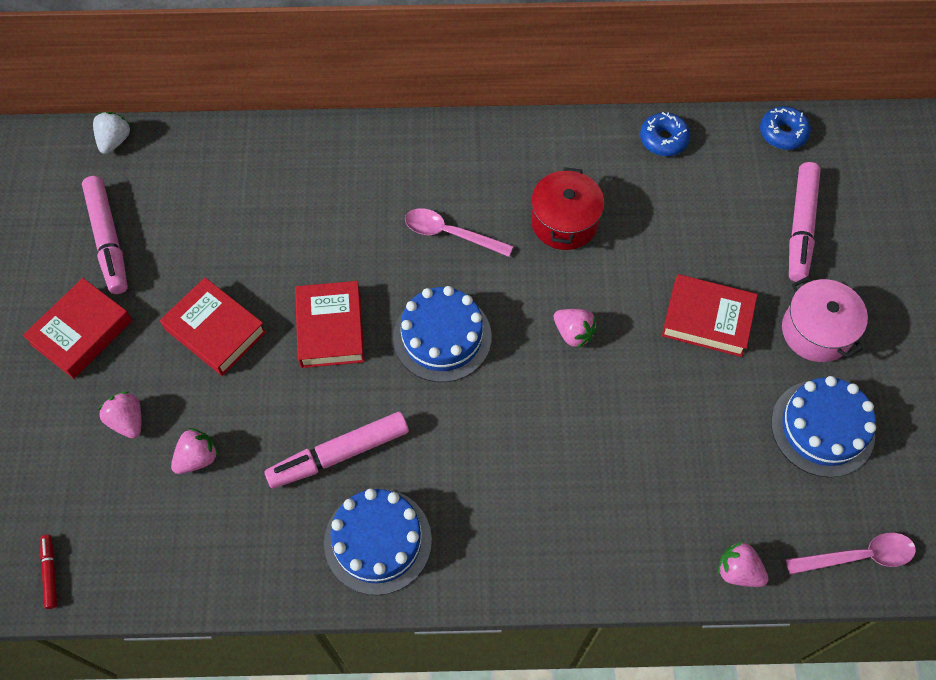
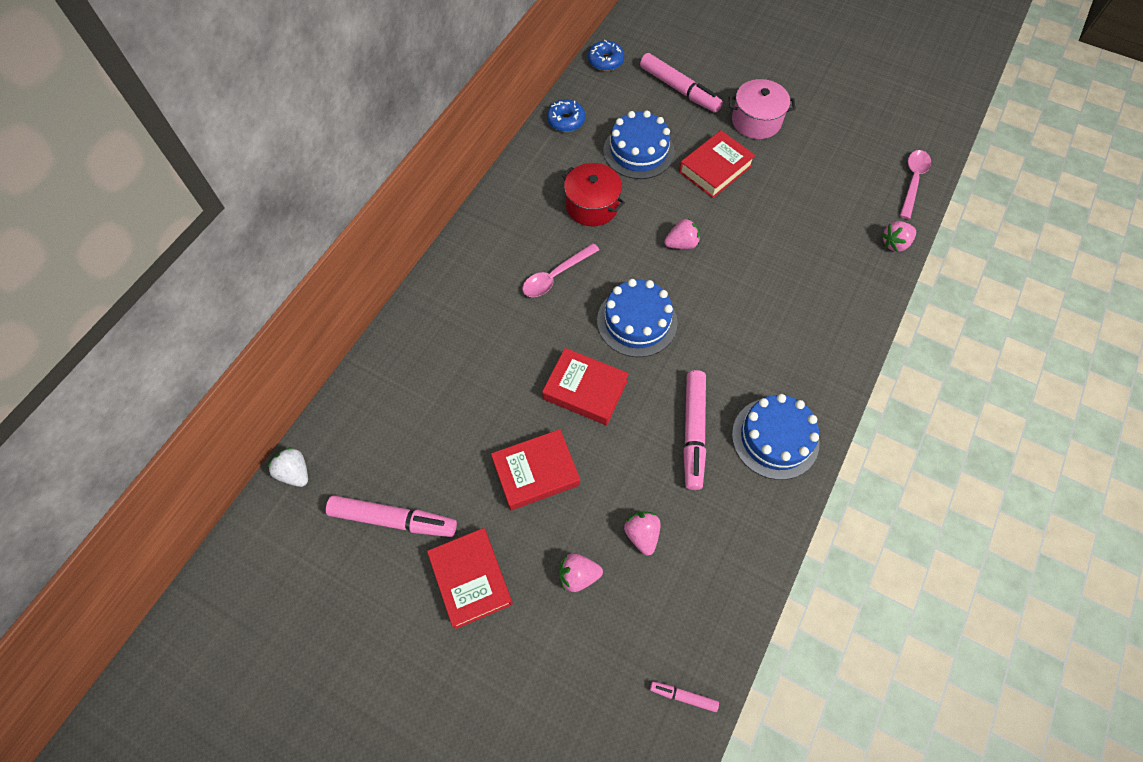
camera: 60 degrees left, 0 degrees up
red marker [40,535,57,609] -> pink marker [650,681,719,712]
blue cake [771,376,876,478] -> blue cake moved to [603,111,674,179]

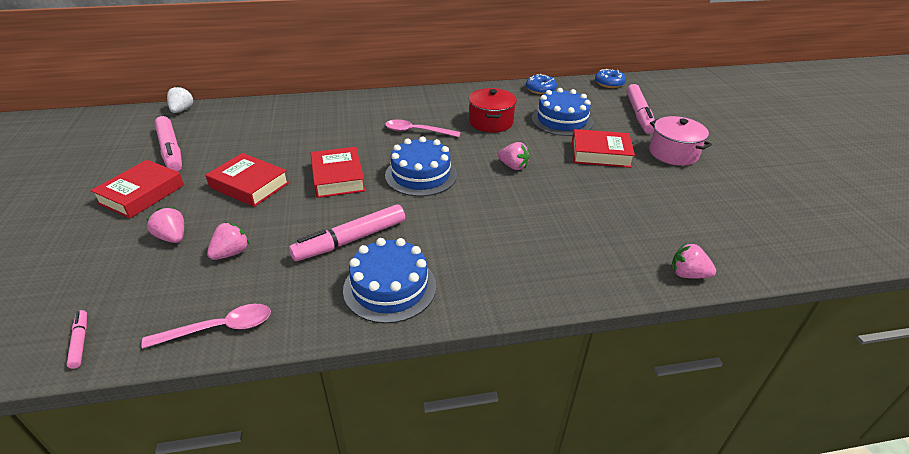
camera: 50 degrees right, 25 degrees down
pink spoon [900,150,931,219] -> pink spoon moved to [141,304,271,349]

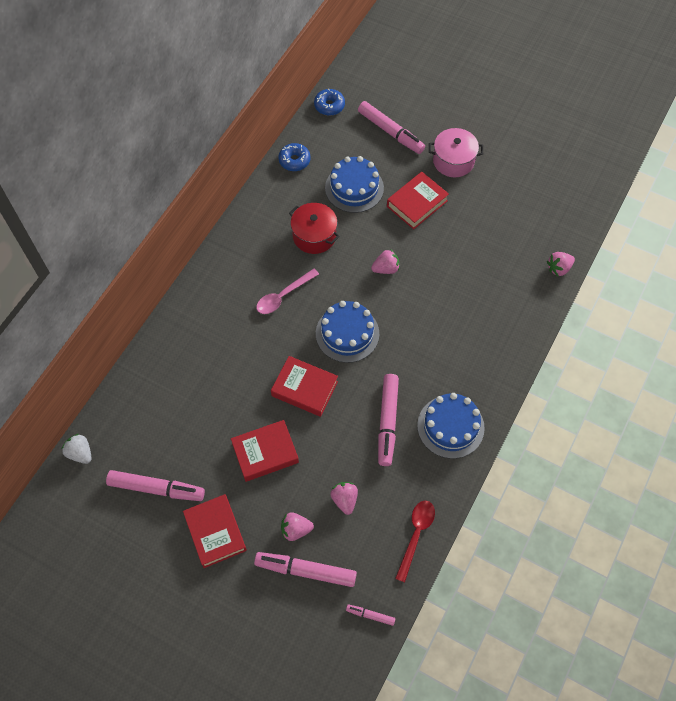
camera: 50 degrees left, 25 degrees up
pink spoon [141,304,271,349] -> red spoon [395,501,435,582]
none -> pink marker [254,552,357,587]

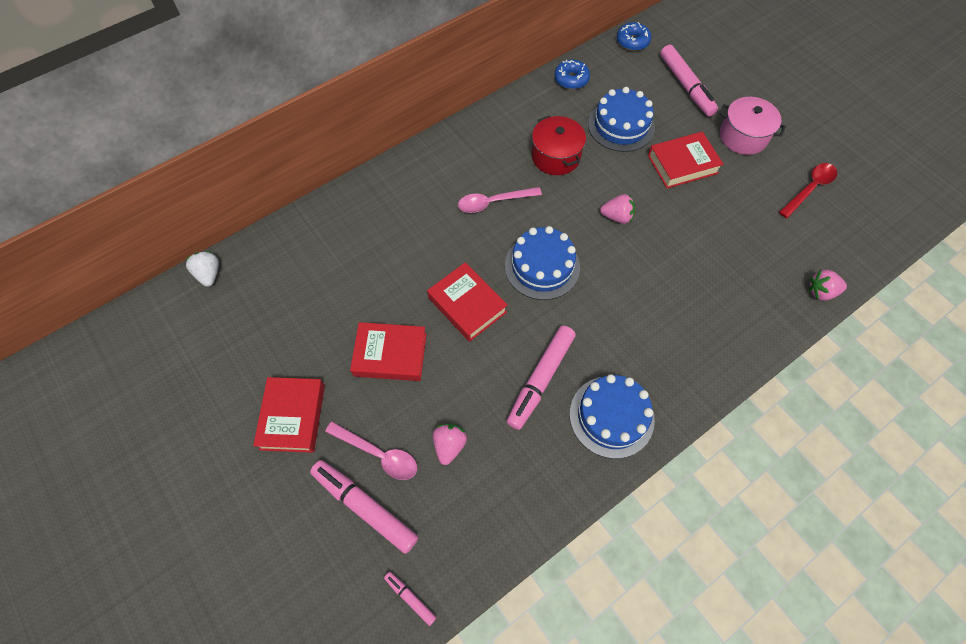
camera: 25 degrees right, 0 degrees up
pink marker [106,470,205,501] -> none
pink strawberry [281,512,314,541] -> pink spoon [325,422,417,480]
red spoon [395,501,435,582] -> red spoon moved to [779,163,837,218]

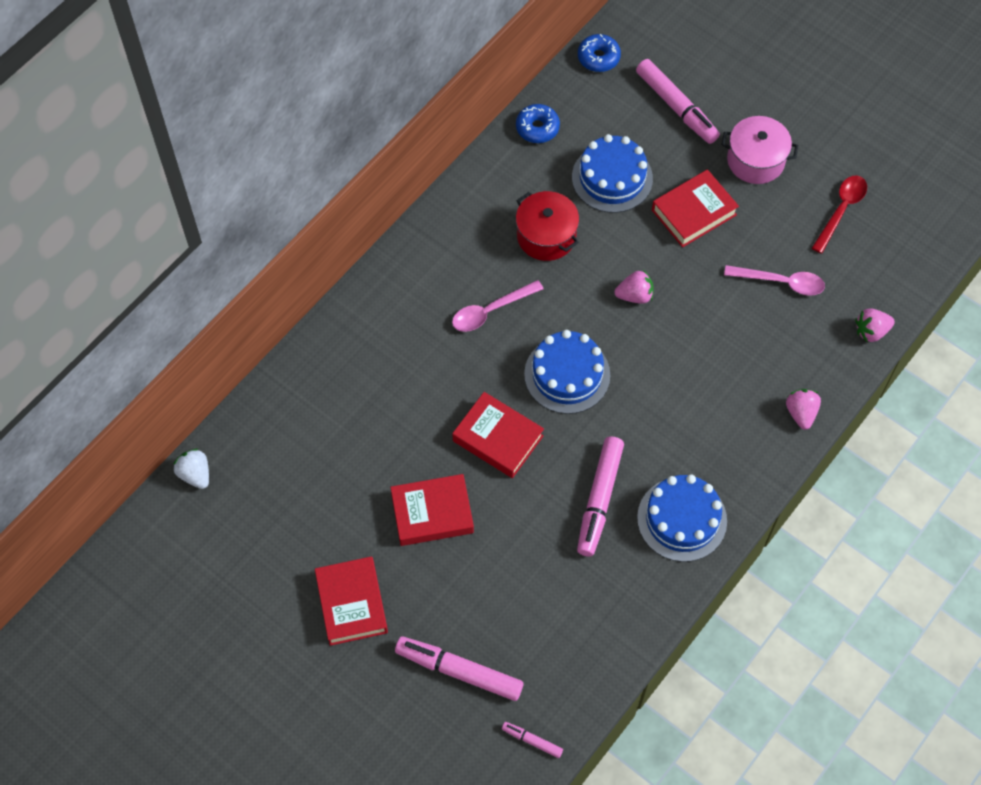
camera: 15 degrees left, 0 degrees up
pink spoon [325,422,417,480] -> pink spoon moved to [724,265,825,296]
pink strawberry [433,423,467,465] -> pink strawberry moved to [786,389,821,430]

